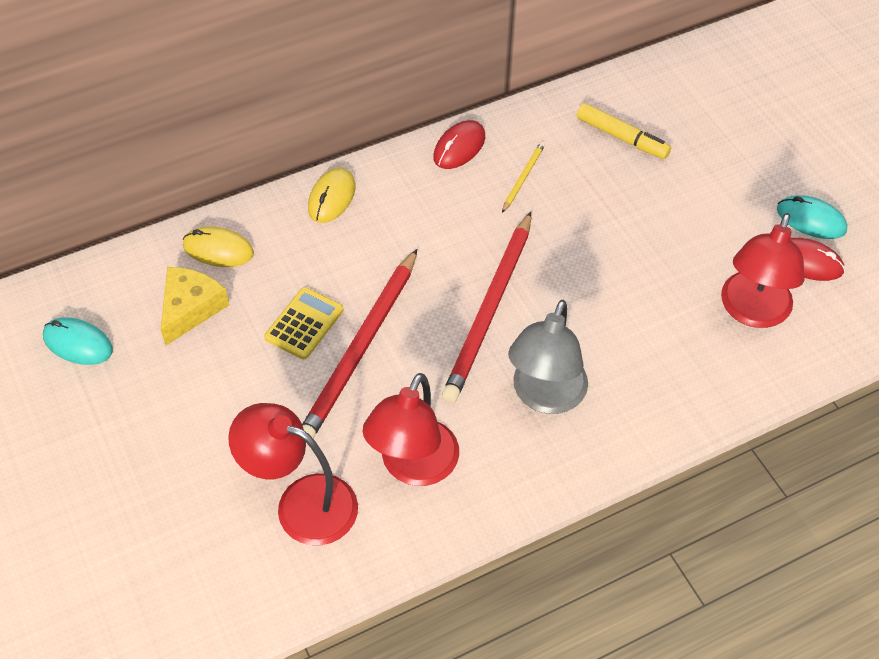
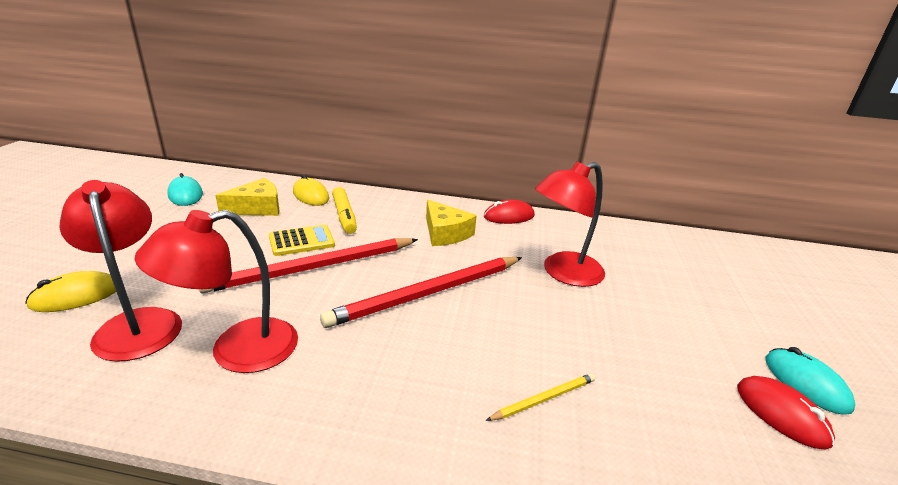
camera: 35 degrees right, 25 degrees down
yellow mouse [308,167,355,223] -> yellow mouse moved to [25,271,116,312]
yellow pencil [502,141,545,213] -> yellow pencil moved to [486,373,595,421]
grey lamp [508,300,588,414] -> none
yellow marker [577,103,671,159] -> yellow marker moved to [332,187,357,234]
red lamp [721,213,804,328] -> red lamp moved to [535,162,605,287]
none -> yellow cheese [426,200,477,246]

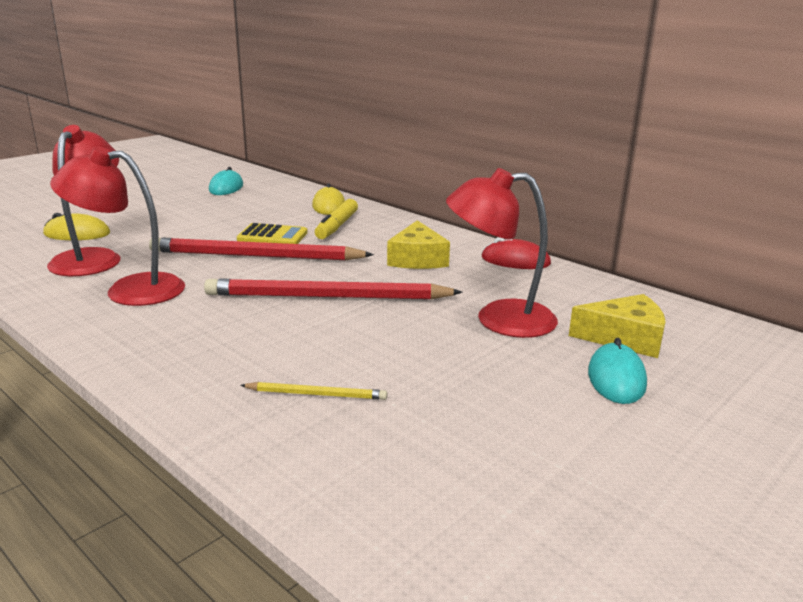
camera: 35 degrees right, 5 degrees down
yellow cheese [215,178,279,216] -> yellow cheese moved to [569,294,666,358]
red mouse [737,376,835,449] -> none
turquoise mouse [766,347,855,415] -> turquoise mouse moved to [588,338,647,404]

